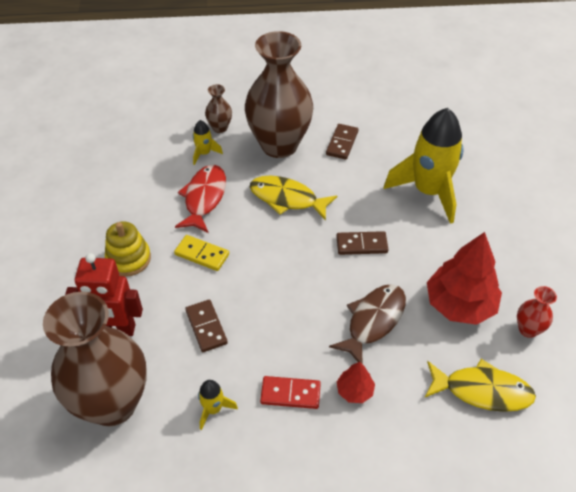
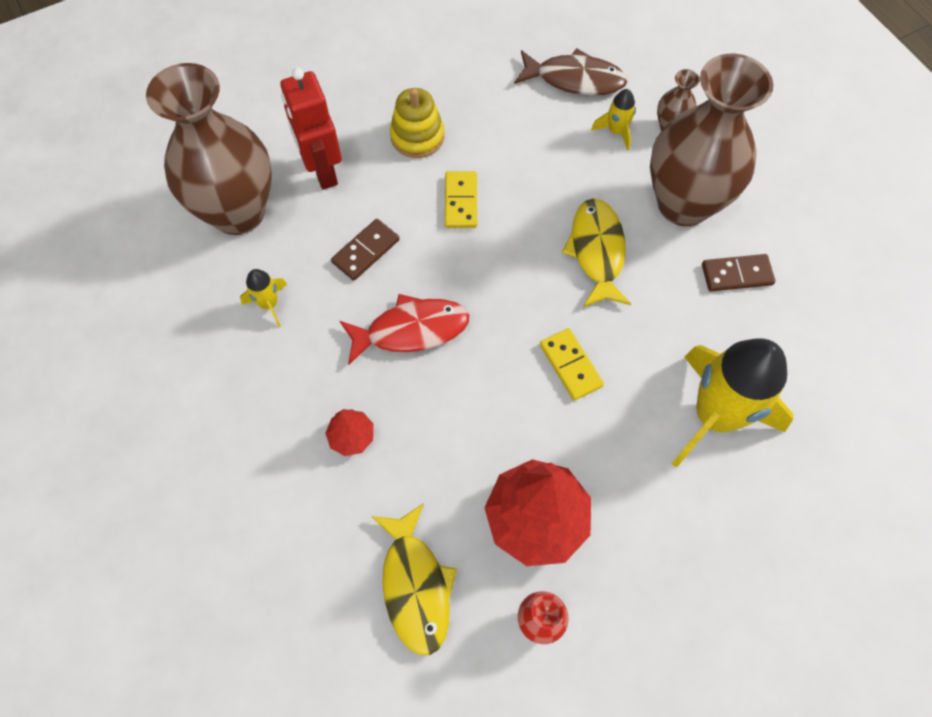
camera: 65 degrees right, 15 degrees up
red fish [175,165,226,233] -> red fish moved to [340,294,469,365]
red domino [260,376,321,409] -> none
brown fish [329,284,406,364] -> brown fish moved to [514,49,628,96]
brown domino [336,231,388,255] -> yellow domino [540,328,604,401]

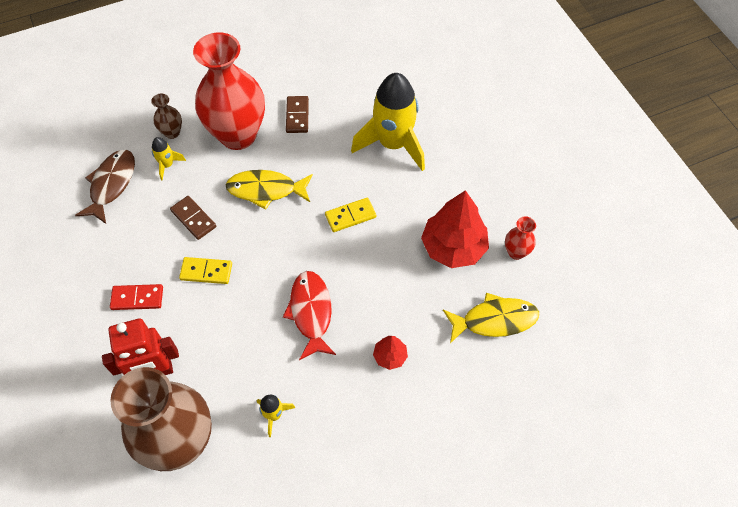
camera: 85 degrees left, 5 degrees down
brown domino [331,219,399,281] -> brown domino moved to [170,196,216,240]
yellow stacking toy [390,88,444,158] -> red domino [110,284,163,310]
brown vase [650,54,773,226] -> red vase [193,32,265,150]

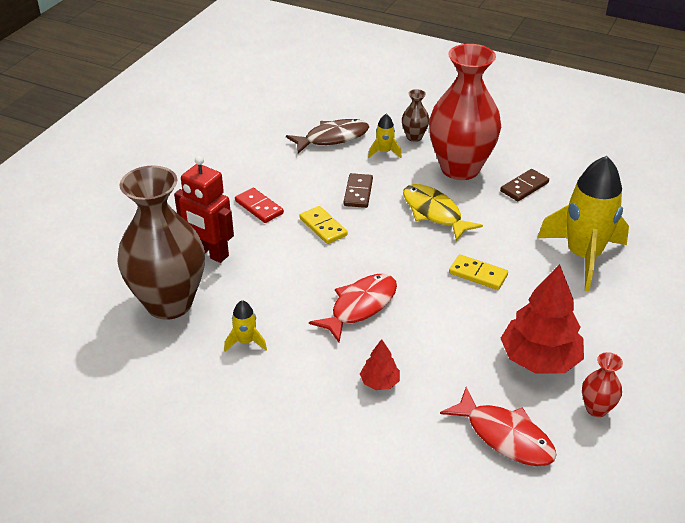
camera: 50 degrees right, 20 degrees down
yellow fish [443,293,539,343] -> red fish [440,387,557,466]

